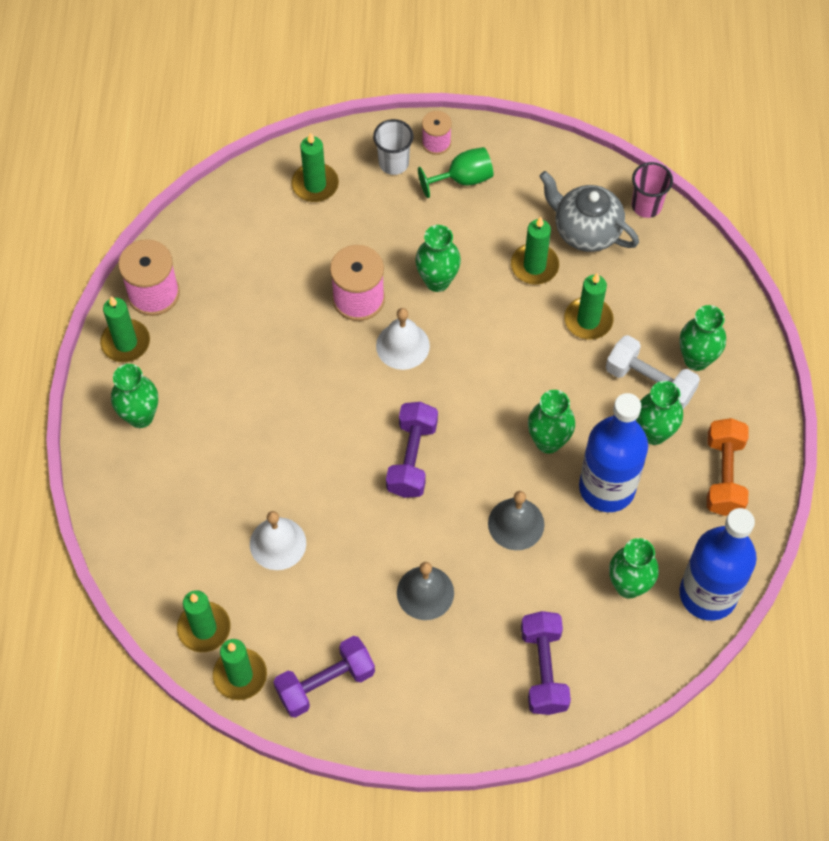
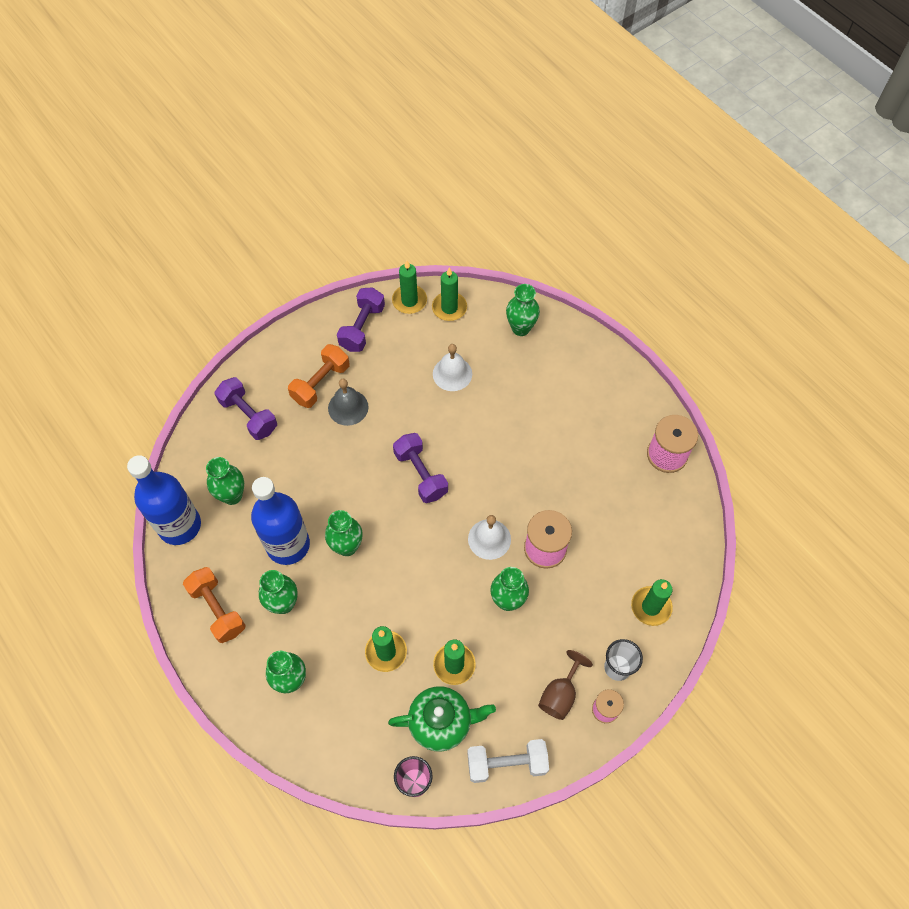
camera: 140 degrees right, 0 degrees up
green candle [100,296,150,362] -> none
green vase [111,364,158,428] -> green vase moved to [506,284,540,336]
green goblet [418,147,494,198] -> brown goblet [538,650,593,720]
grey bell [488,491,545,550] -> none
grey teapot [539,171,639,252] -> green teapot [388,686,496,751]
white dumbbell [606,335,700,409] -> white dumbbell moved to [467,739,549,783]
none -> orange dumbbell [288,344,349,408]

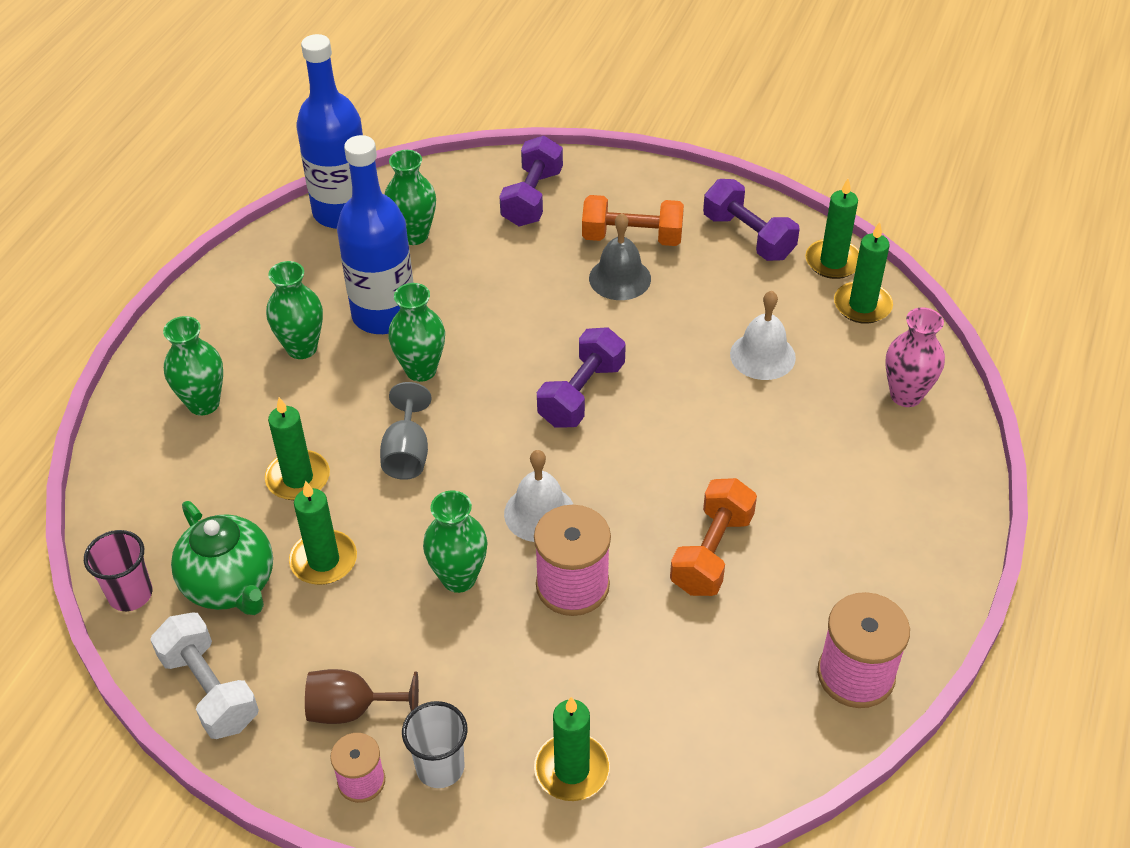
camera: 60 degrees right, 15 degrees down
orange dumbbell [183,567,246,643] -> orange dumbbell moved to [670,478,757,596]
purple dumbbell [337,287,385,352] -> purple dumbbell turned 60 degrees clockwise [703,179,800,261]
green vase [506,284,540,336] -> pink vase [885,307,945,407]
none -> grey goblet [380,382,432,480]

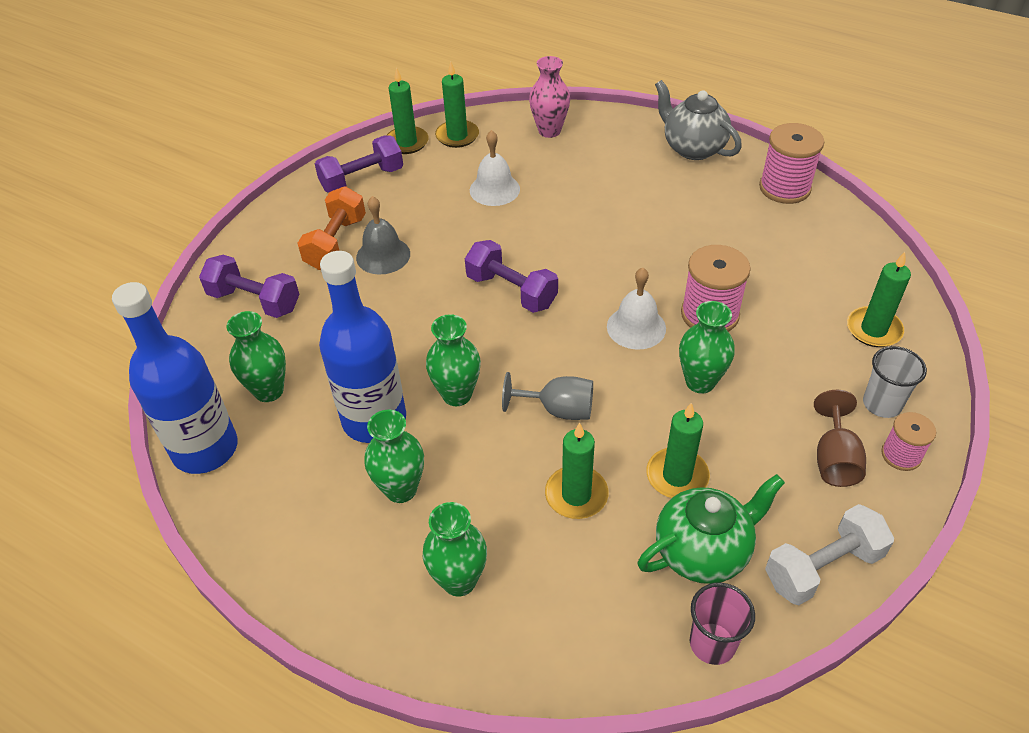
camera: 80 degrees left, 0 degrees up
orange dumbbell [670,478,757,596] -> none
none -> grey teapot [655,80,742,160]

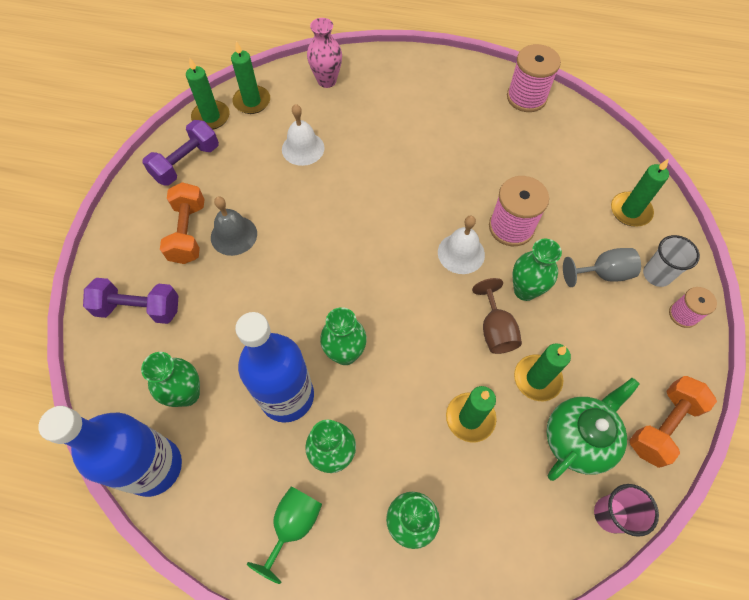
camera: 20 degrees left, 15 degrees up
purple dumbbell [465,240,558,313] -> none
grey goblet [502,372,593,420] -> grey goblet moved to [563,248,641,287]
grey teapot [655,80,742,160] -> none
white dumbbell [765,504,894,605] -> orange dumbbell [629,376,717,468]
brown goblet [814,390,866,487] -> brown goblet moved to [472,278,522,354]
none -> green goblet [247,486,322,584]

